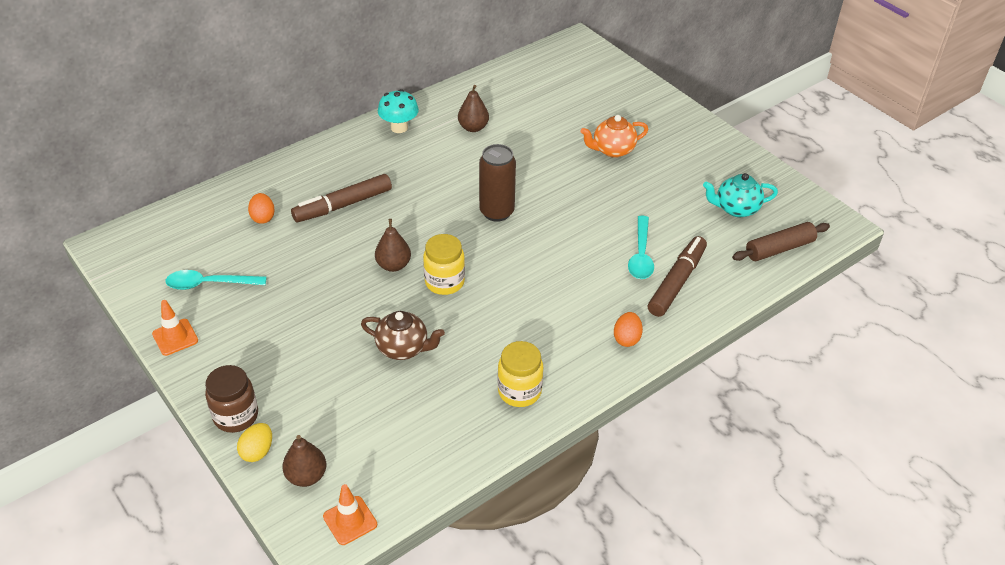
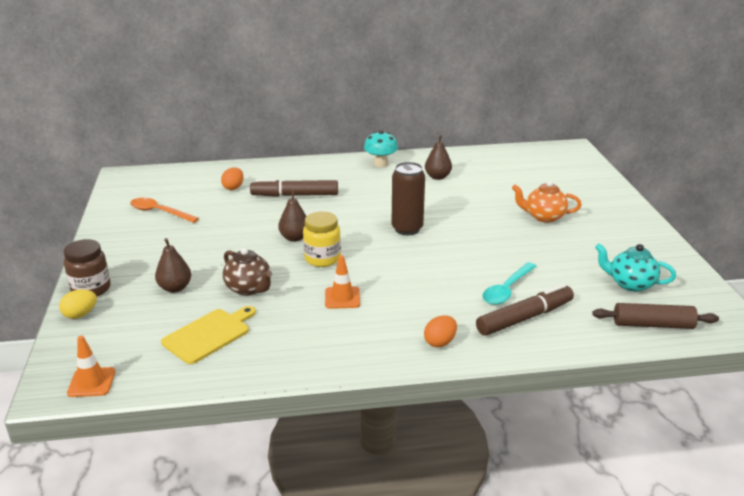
camera: 30 degrees right, 15 degrees down
orange traffic cone [152,300,198,356] -> orange traffic cone moved to [325,255,360,309]
turquoise spoon [166,270,267,290] -> orange spoon [130,198,199,223]
brown pear [282,435,327,487] -> brown pear moved to [155,238,191,293]
yellow jar [498,341,543,407] -> none
none -> yellow cutting board [161,306,256,364]

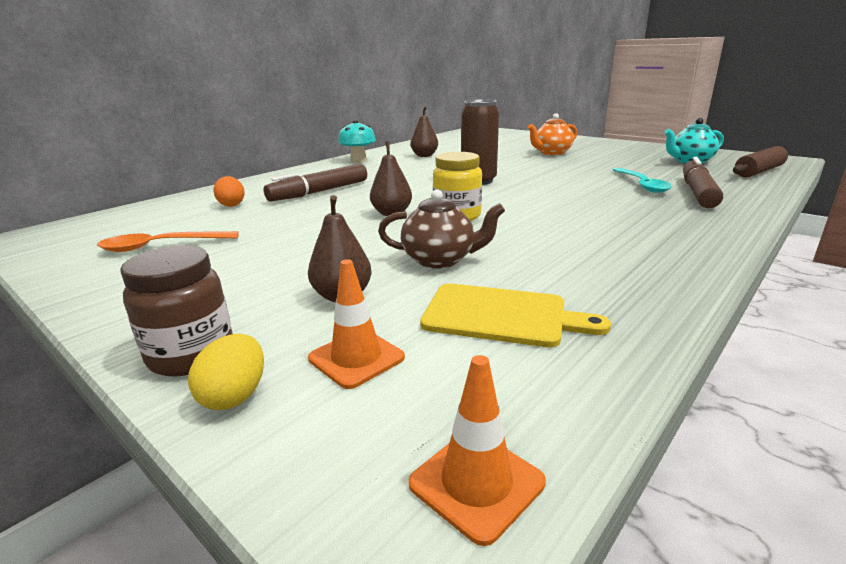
camera: 40 degrees left, 5 degrees down
yellow cutting board [161,306,256,364] -> yellow cutting board turned 105 degrees clockwise [420,283,611,347]
orange traffic cone [325,255,360,309] -> orange traffic cone moved to [308,259,405,389]
orange egg [424,316,457,347] -> none

